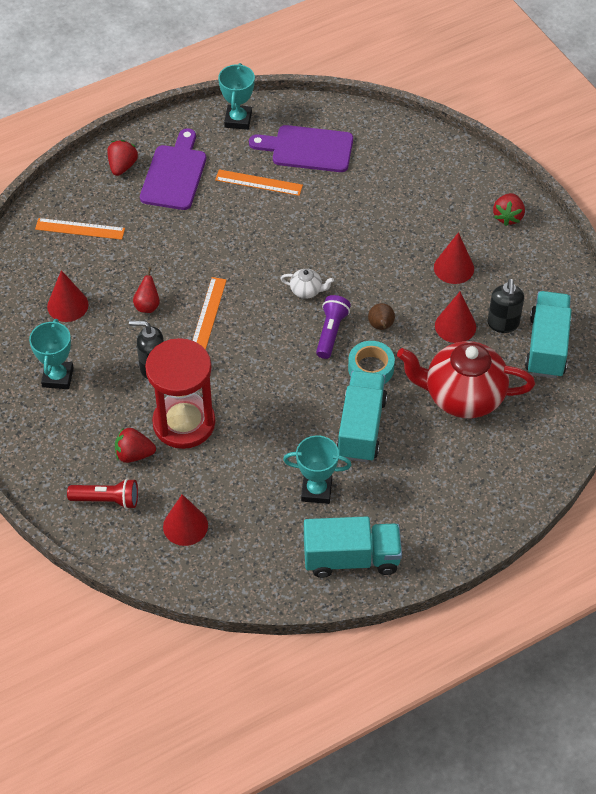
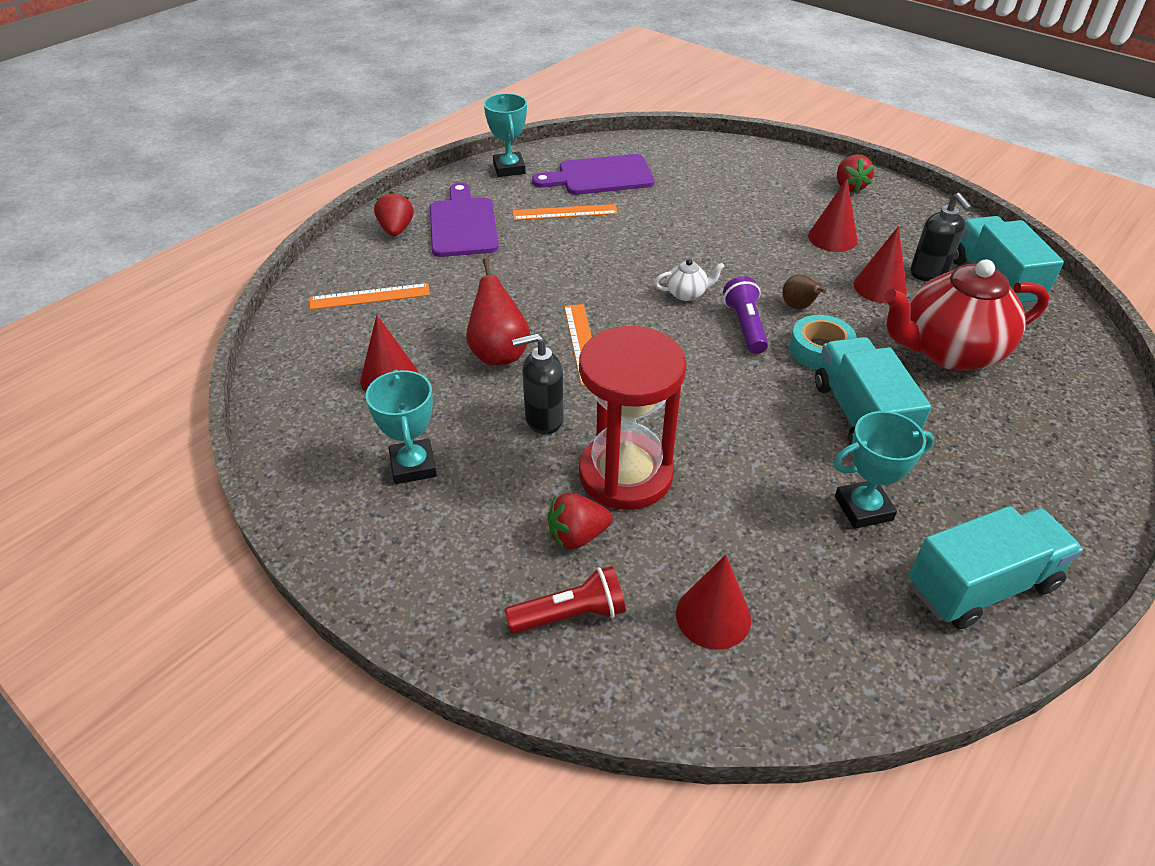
camera: 20 degrees left, 10 degrees down
red pear [133,267,160,313] -> red pear [466,258,530,366], size x1.70

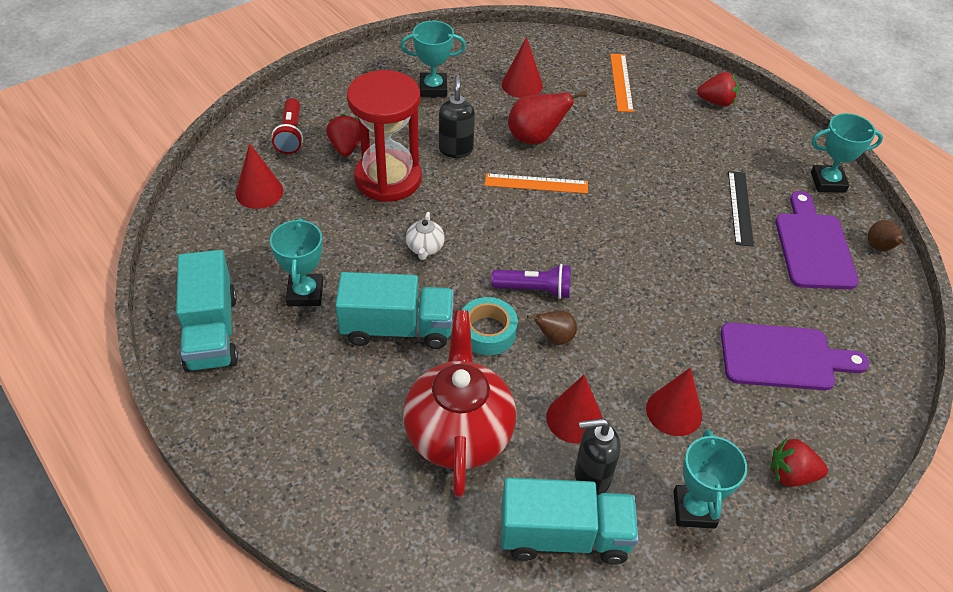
camera: 100 degrees right, 5 degrees up
purple cutting board [430,183,499,257] -> purple cutting board moved to [721,322,869,390]
orange ruler [513,204,618,220] -> black ruler [728,171,754,247]
white teapot [654,259,725,301] -> white teapot moved to [406,212,445,260]
none -> turquoise trophy [673,429,747,529]
none -> brown pear [868,220,907,251]

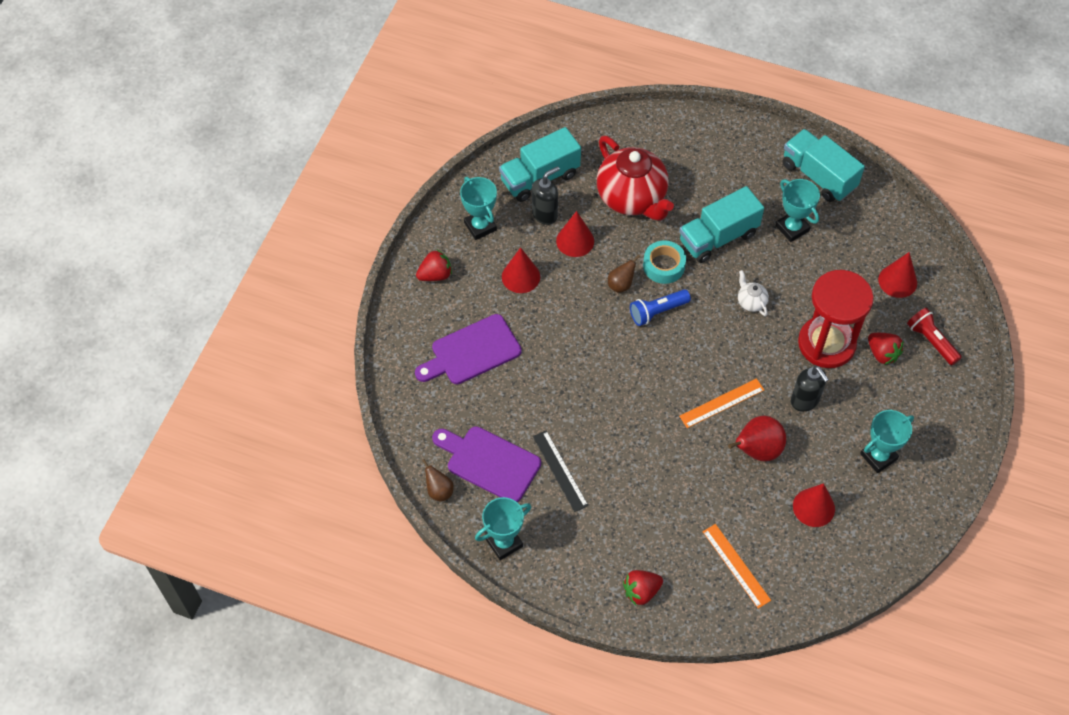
camera: 150 degrees right, 10 degrees up
purple flashlight [491,264,571,299] -> blue flashlight [630,289,691,326]
purple cutting board [775,191,859,289] -> purple cutting board turned 150 degrees clockwise [432,426,541,502]

